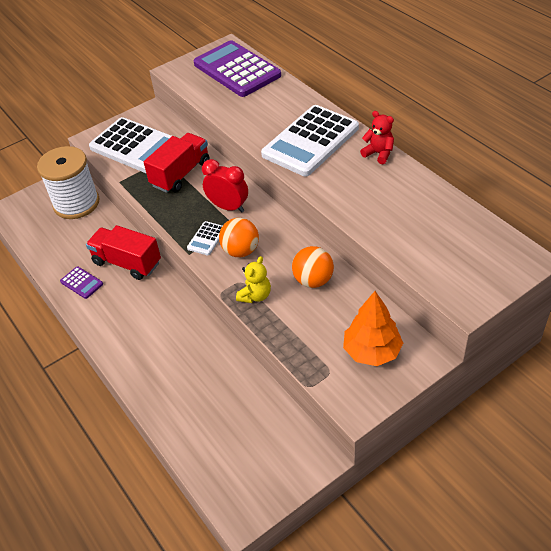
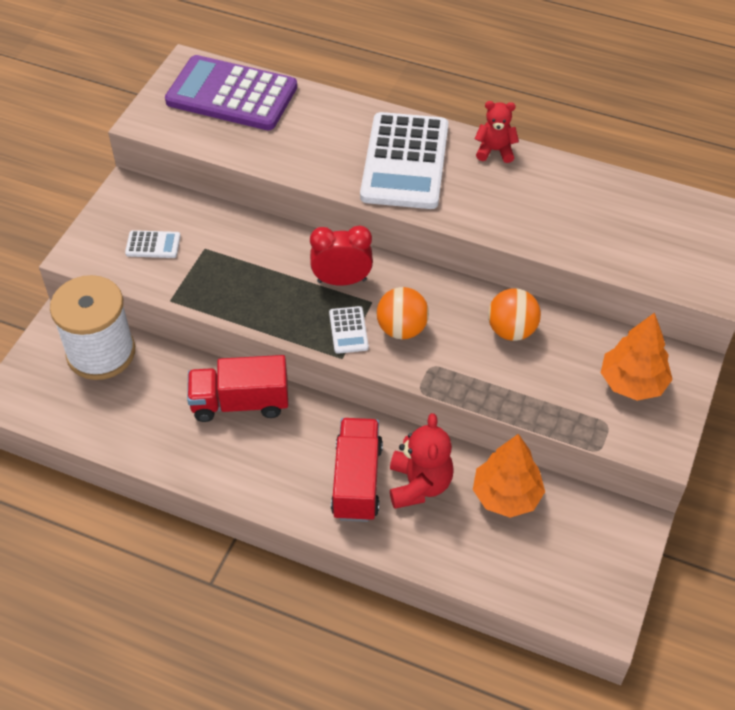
camera: 35 degrees left, 5 degrees up
purple calculator [60,267,103,299] -> none
white calculator [89,117,172,173] -> white calculator [125,230,181,258], size x0.42
red truck [144,133,210,193] -> red truck moved to [331,418,383,522]
yellow teddy bear [236,256,271,303] -> none
none -> red teddy bear [390,413,454,509]
none -> orange tree [473,434,545,518]

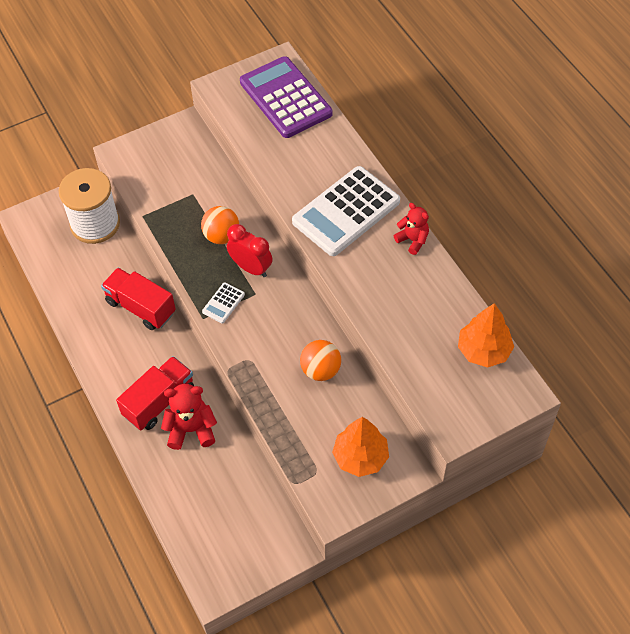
camera: 40 degrees right, 5 degrees up
white calculator [125,230,181,258] -> none
orange ball [376,287,429,339] -> orange ball moved to [201,206,239,244]
red teddy bear [390,413,454,509] -> red teddy bear turned 135 degrees counterclockwise [161,384,217,450]
orange tree [473,434,545,518] -> orange tree moved to [458,303,514,368]

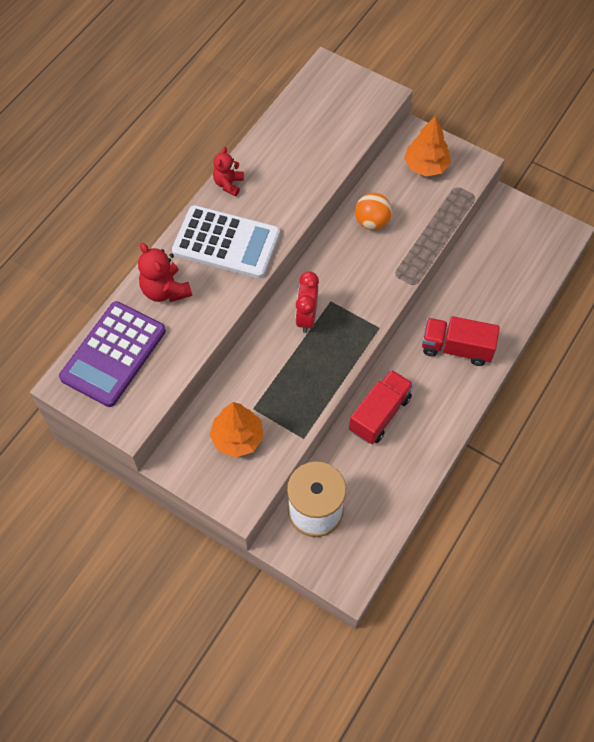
camera: 120 degrees left, 5 degrees up
red truck [101,268,176,330] -> red truck turned 150 degrees counterclockwise [349,370,414,444]
red teddy bear [161,384,217,450] -> red teddy bear moved to [138,243,192,302]
orange ball [201,206,239,244] -> none
white calculator [202,282,245,323] -> none
orange tree [458,303,514,368] -> orange tree moved to [210,402,264,458]

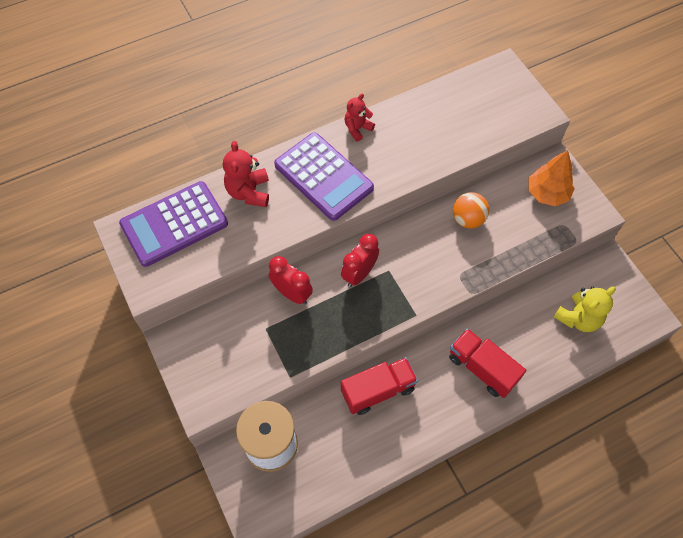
camera: 30 degrees right, 0 degrees up
white calculator [172,205,280,279] -> purple calculator [274,132,374,221]
orange tree [210,402,264,458] -> none
none -> red clock [269,256,313,305]
none -> yellow teddy bear [554,287,616,332]

